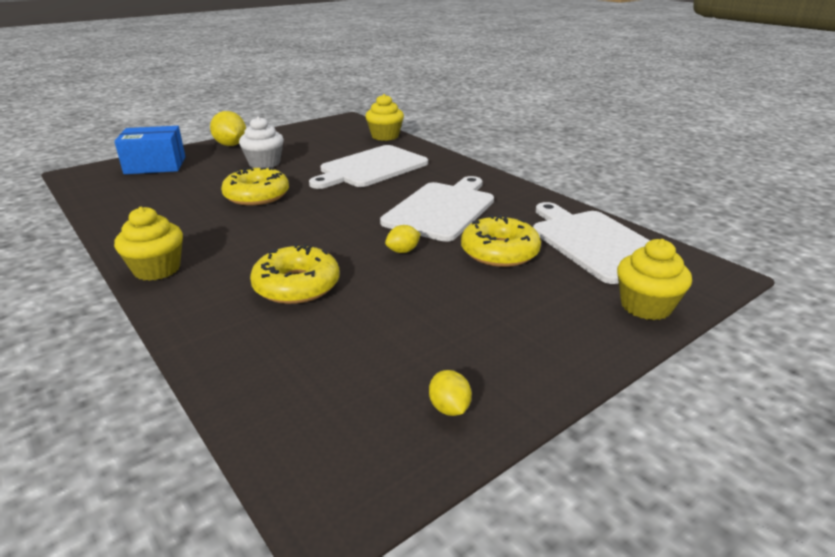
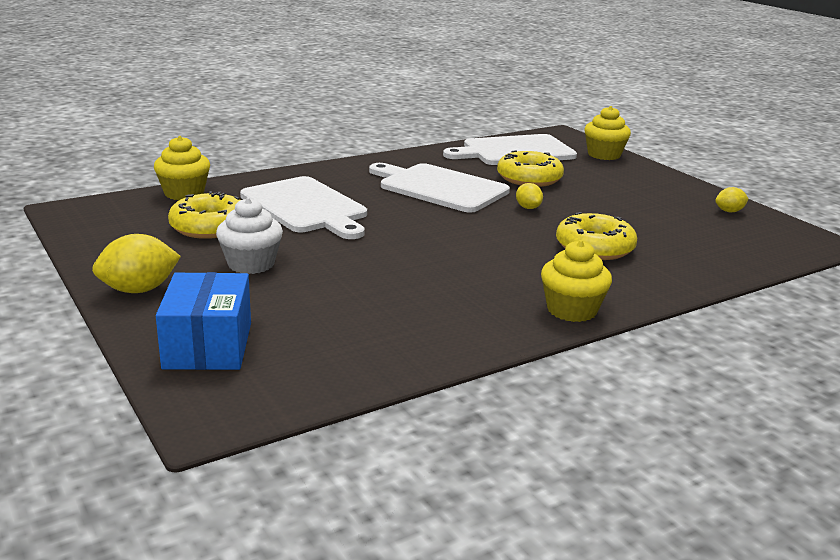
camera: 85 degrees left, 5 degrees down
yellow donut [221,167,289,206] -> yellow donut moved to [168,191,240,239]

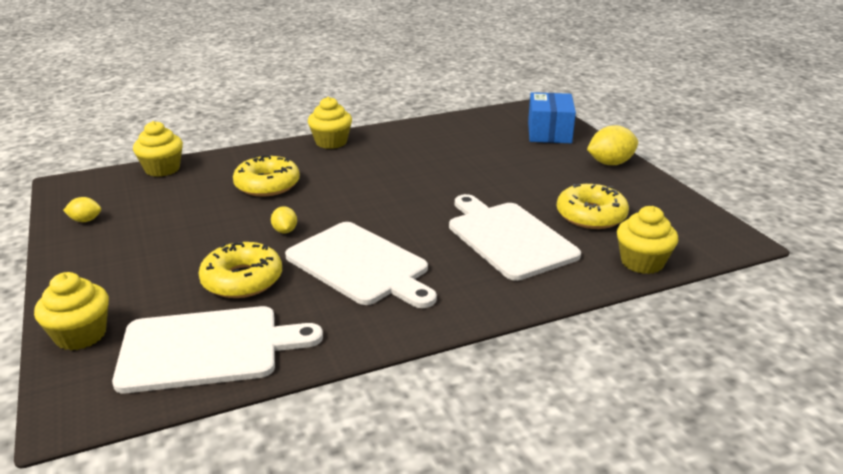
camera: 170 degrees left, 5 degrees up
white cupcake [216,198,283,274] -> none
none -> yellow cupcake [133,121,183,177]

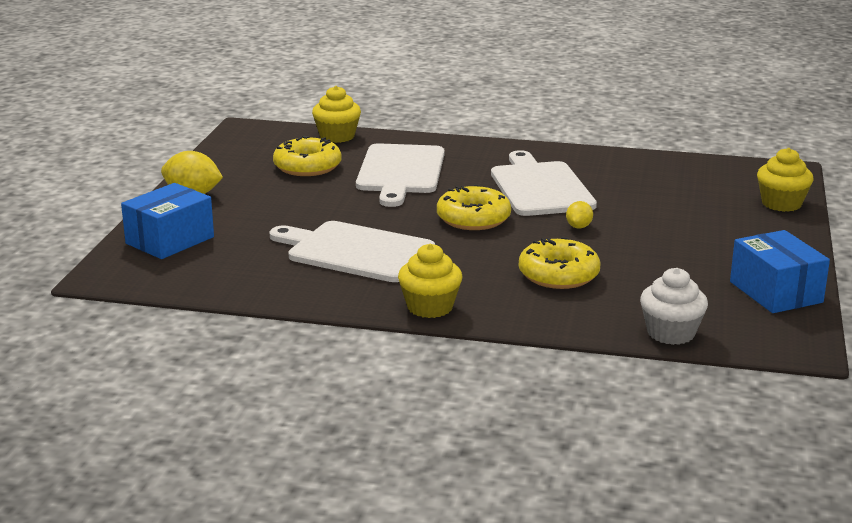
camera: 145 degrees left, 5 degrees down
yellow lemon [63,197,101,222] -> blue box [730,230,830,313]
white cutting board [112,306,323,393] -> white cutting board moved to [269,221,435,282]
yellow cupcake [133,121,183,177] -> white cupcake [640,268,708,345]
yellow donut [198,242,282,298] -> yellow donut moved to [437,185,511,230]

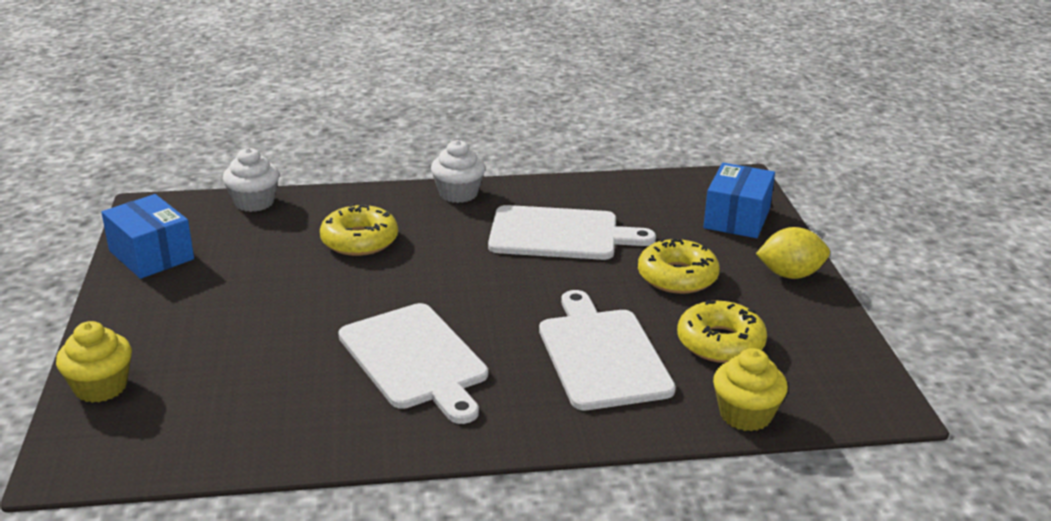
camera: 160 degrees right, 5 degrees up
yellow cupcake [398,244,462,318] -> white cupcake [431,140,485,203]
yellow donut [437,185,511,230] -> yellow donut moved to [638,238,720,294]
yellow lemon [566,201,593,229] -> none

